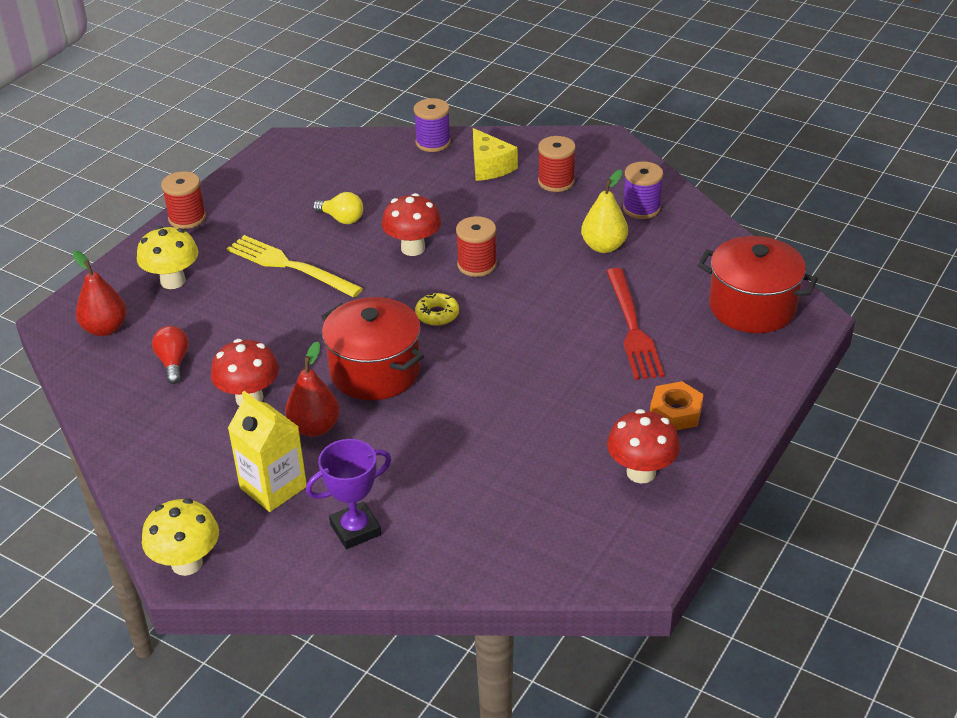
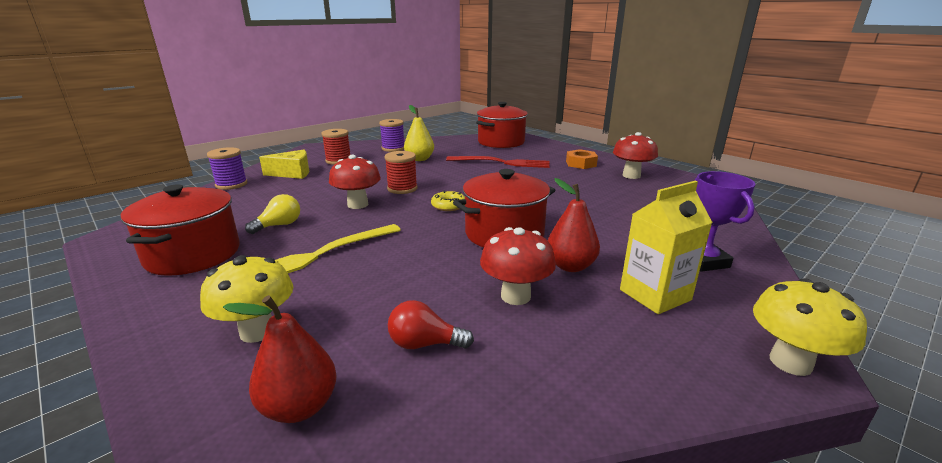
camera: 75 degrees left, 15 degrees down
red spool [161,171,206,229] -> none
none -> red pot [121,185,240,276]

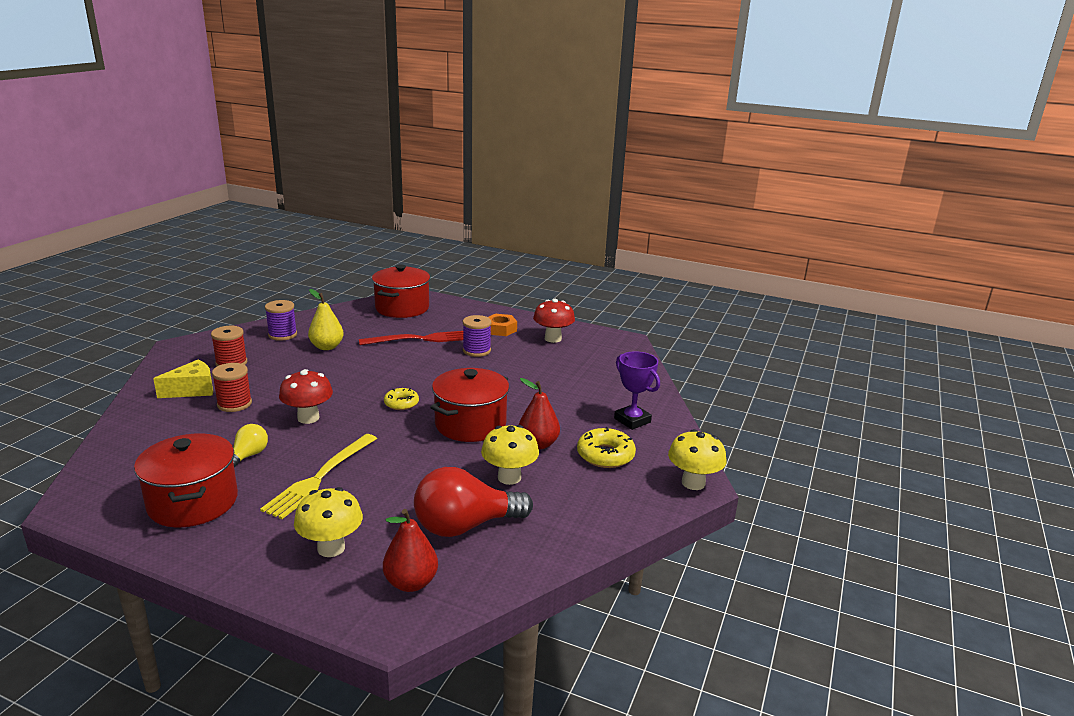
camera: 25 degrees left, 0 degrees up
purple spool [207,147,247,190] -> purple spool moved to [463,315,491,357]
red spool [385,151,417,194] -> red spool moved to [212,363,252,412]
red light bulb [388,300,474,349] -> red light bulb [414,467,533,537], size x1.94
red mushroom [480,227,556,305] -> yellow mushroom [481,425,539,485]
yellow carton [620,181,713,314] -> yellow donut [577,427,636,468]

